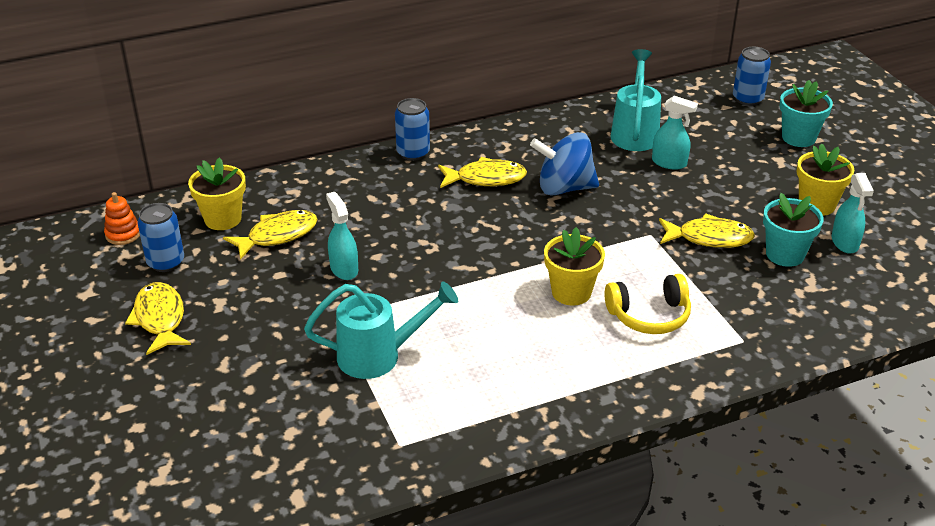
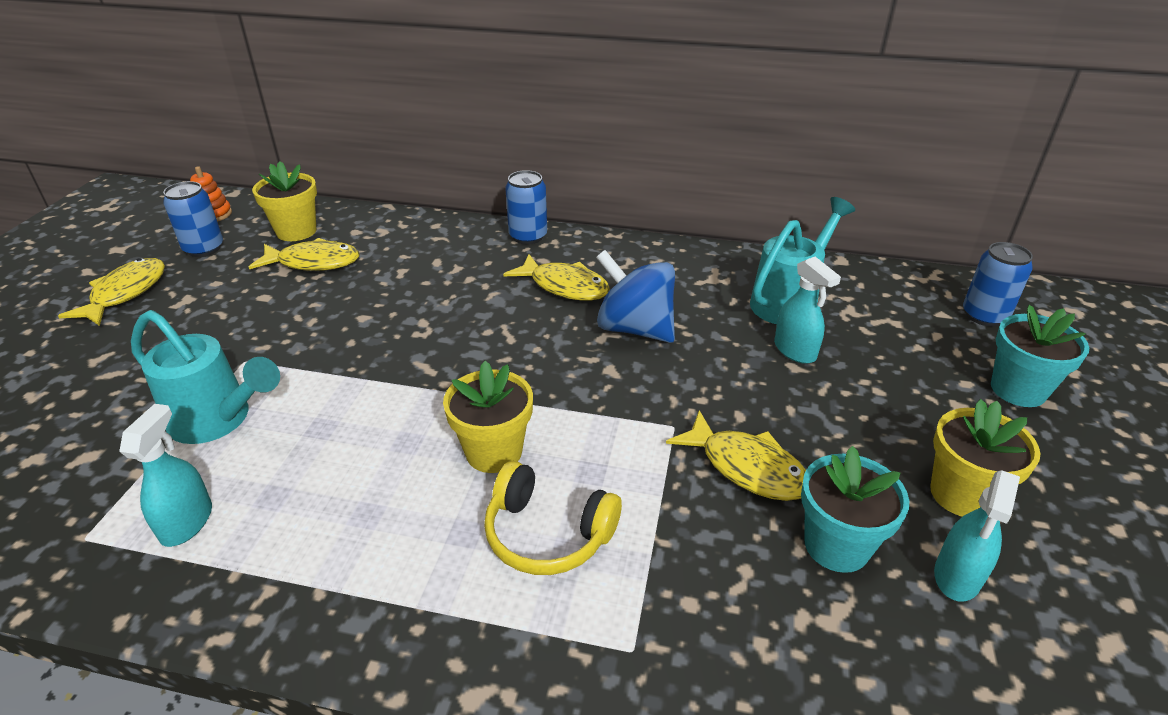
camera: 35 degrees right, 0 degrees up
turquoise spray bottle [326,192,358,280] -> turquoise spray bottle moved to [119,404,212,547]

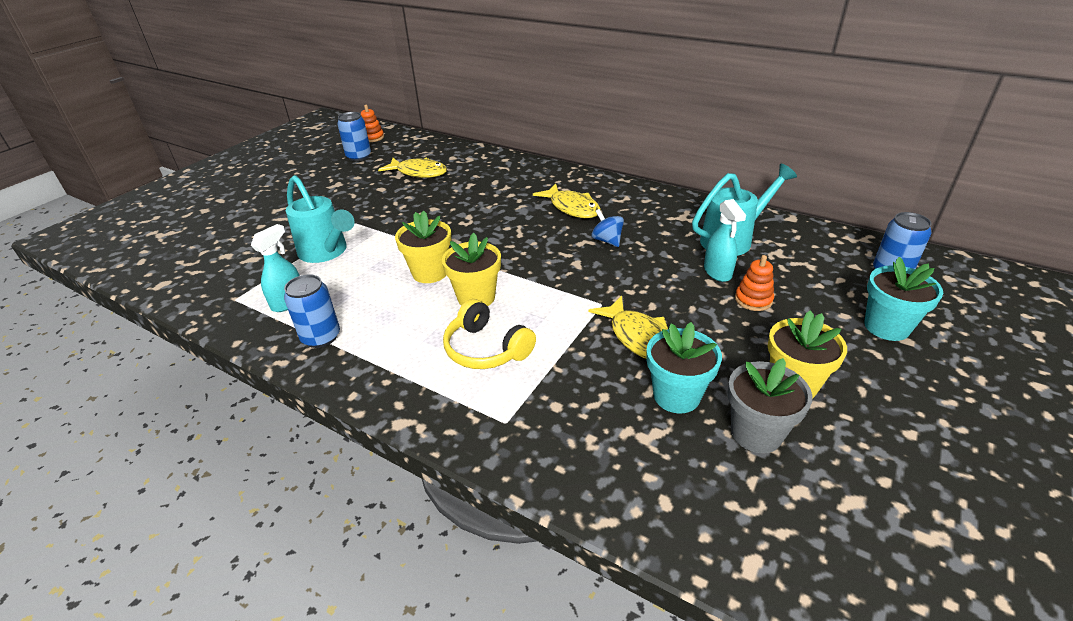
camera: 20 degrees right, 0 degrees up
yellow fish [58,258,165,326] -> none
yellow flower pot [252,161,317,241] -> yellow flower pot moved to [395,210,451,283]
blue can [505,170,547,244] -> blue can moved to [284,274,340,348]
blue spinning top [596,250,675,343] -> blue spinning top [591,209,624,247], size x0.53
turquoise spray bottle [934,470,1020,602] -> grey flower pot [727,358,812,453]
none -> orange stacking toy [735,255,774,311]

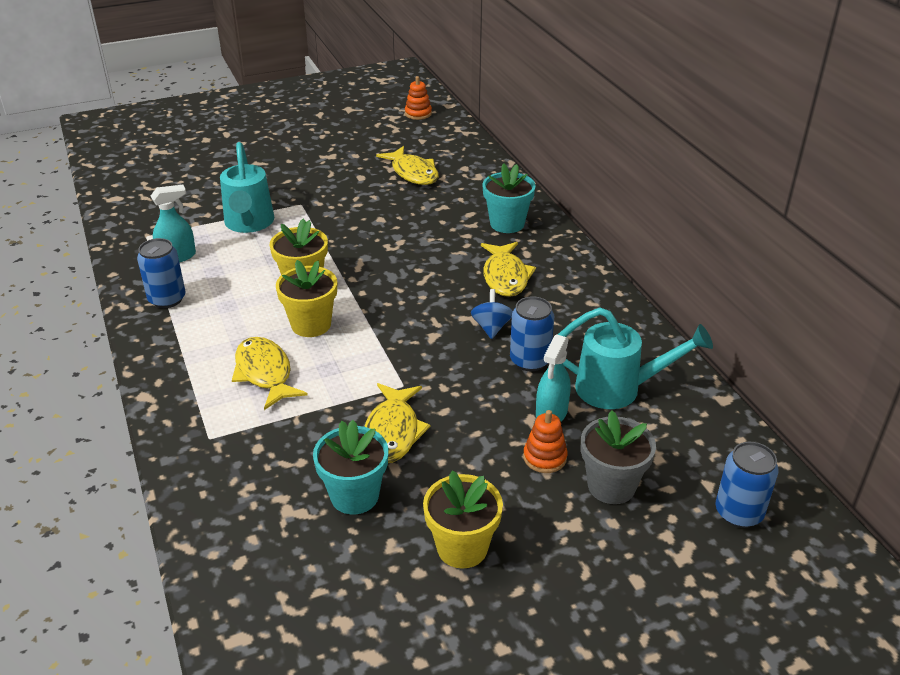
camera: 35 degrees right, 0 degrees up
blue can [337,112,371,161] -> blue can moved to [510,296,554,371]
yellow headphones [443,299,536,369] -> yellow fish [232,337,308,410]
grey flower pot [727,358,812,453] -> grey flower pot moved to [581,410,656,504]
turquoise flower pot [864,257,943,341] -> turquoise flower pot moved to [482,163,536,233]

